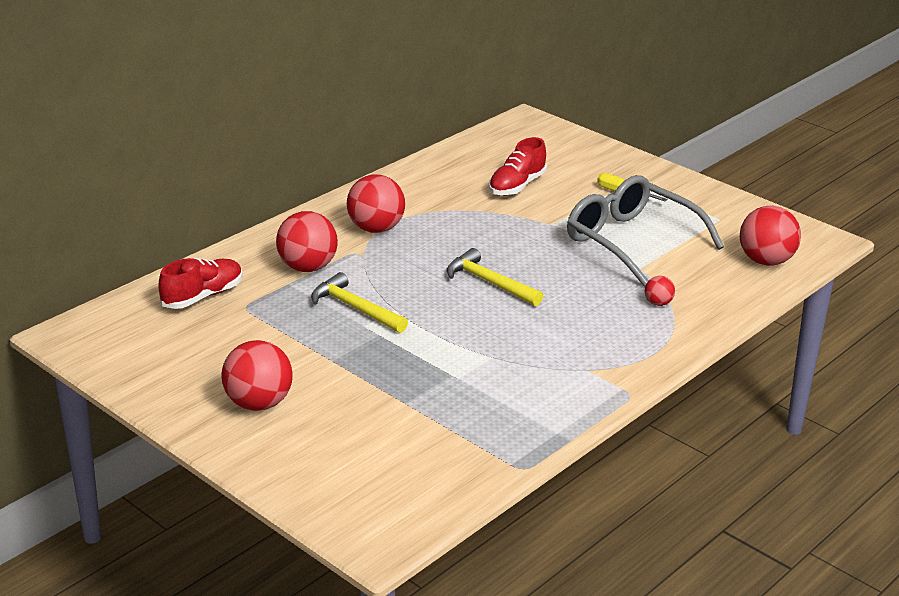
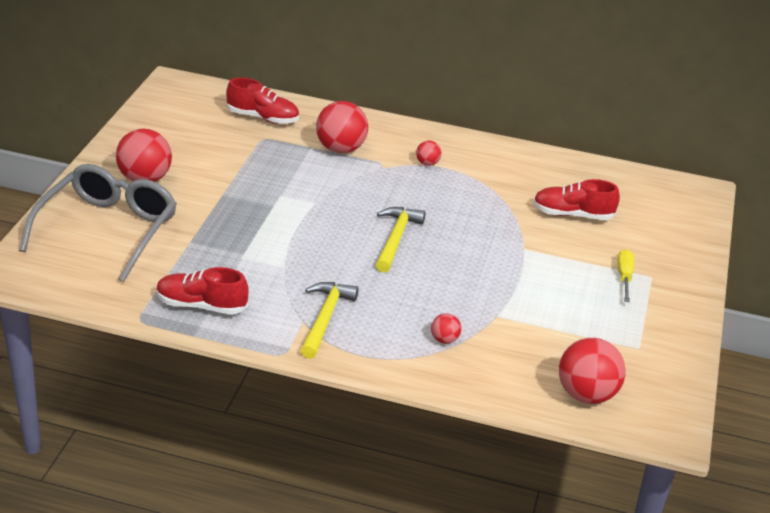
camera: 60 degrees right, 5 degrees up
yellow hammer [311,272,408,333] -> yellow hammer moved to [300,282,359,359]
red ball [347,175,405,233] -> red ball [416,140,441,166], size x0.48
grey glasses [567,175,724,287] -> grey glasses moved to [19,164,177,282]
none -> red shoe [157,267,249,315]

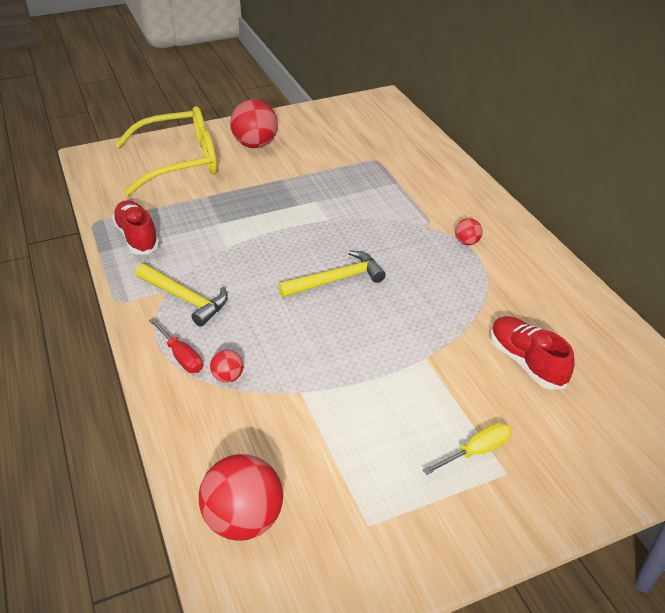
camera: 55 degrees right, 5 degrees up
grey glasses [19,164,177,282] -> yellow glasses [115,106,217,196]
red shoe [226,78,299,124] -> none
yellow hammer [300,282,359,359] -> yellow hammer turned 60 degrees clockwise [135,264,228,326]
red ball [316,101,368,153] -> none
none -> red screwdriver [149,318,203,373]

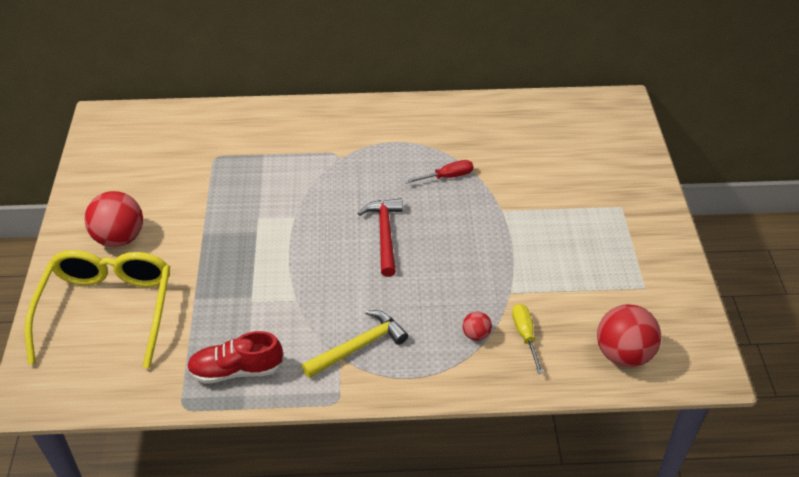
camera: 70 degrees left, 5 degrees up
red screwdriver [149,318,203,373] -> red screwdriver moved to [404,160,473,183]
yellow hammer [278,251,386,297] -> red hammer [358,198,403,277]
yellow screwdriver [423,423,512,475] -> yellow screwdriver moved to [512,303,544,374]
red ball [455,218,483,245] -> none
red shoe [490,316,575,390] -> none

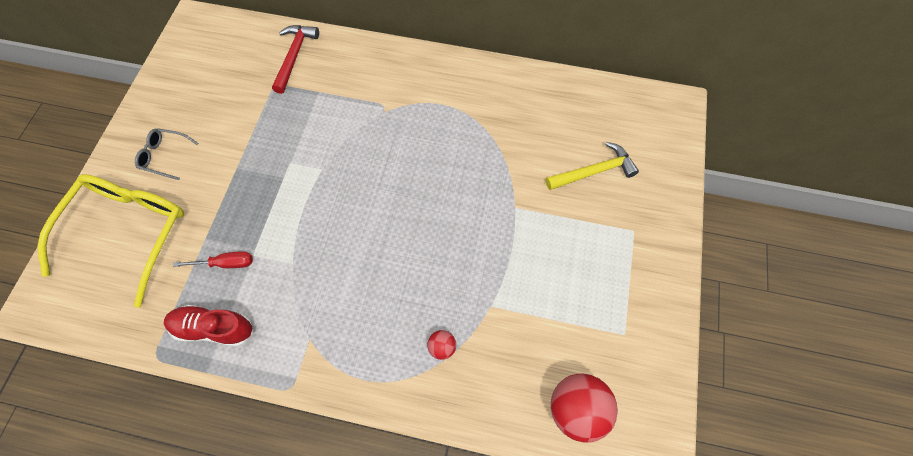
camera: 15 degrees right, 20 degrees up
red ball [85,191,143,247] -> grey glasses [135,128,198,180]
yellow hammer [302,310,408,378] -> yellow hammer moved to [546,142,639,190]
red hammer [358,198,403,277] -> red hammer moved to [272,25,319,94]
red screwdriver [404,160,473,183] -> red screwdriver moved to [173,251,253,268]
yellow screwdriver [512,303,544,374] -> none

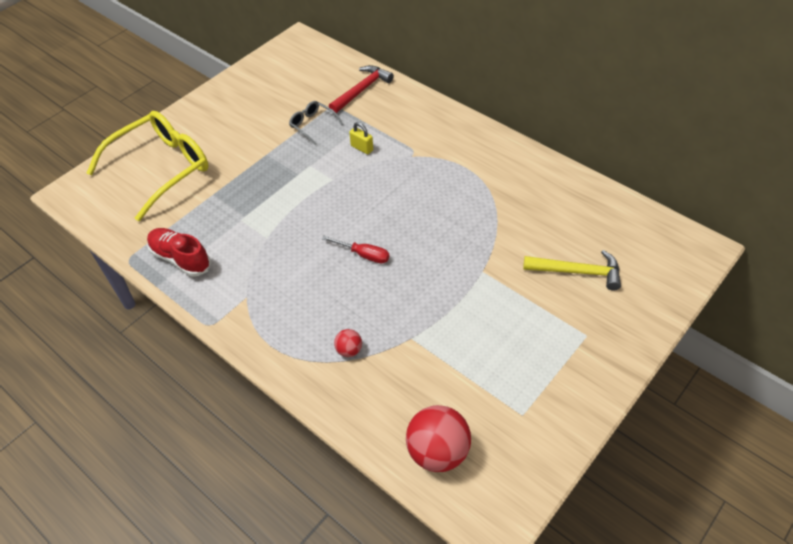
camera: 30 degrees right, 15 degrees down
grey glasses [135,128,198,180] -> grey glasses moved to [289,101,343,145]
red screwdriver [173,251,253,268] -> red screwdriver moved to [322,236,389,264]
none -> yellow padlock [349,122,373,154]

